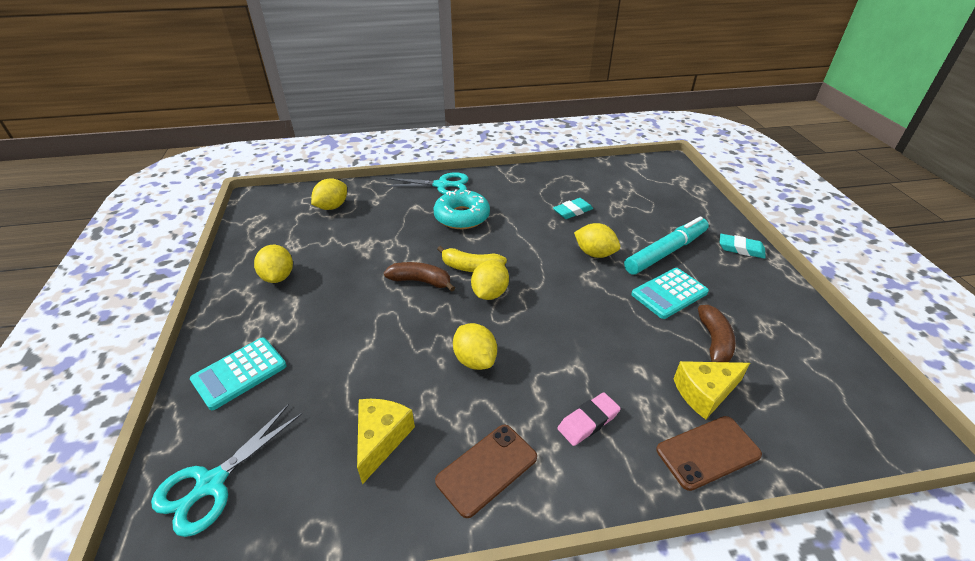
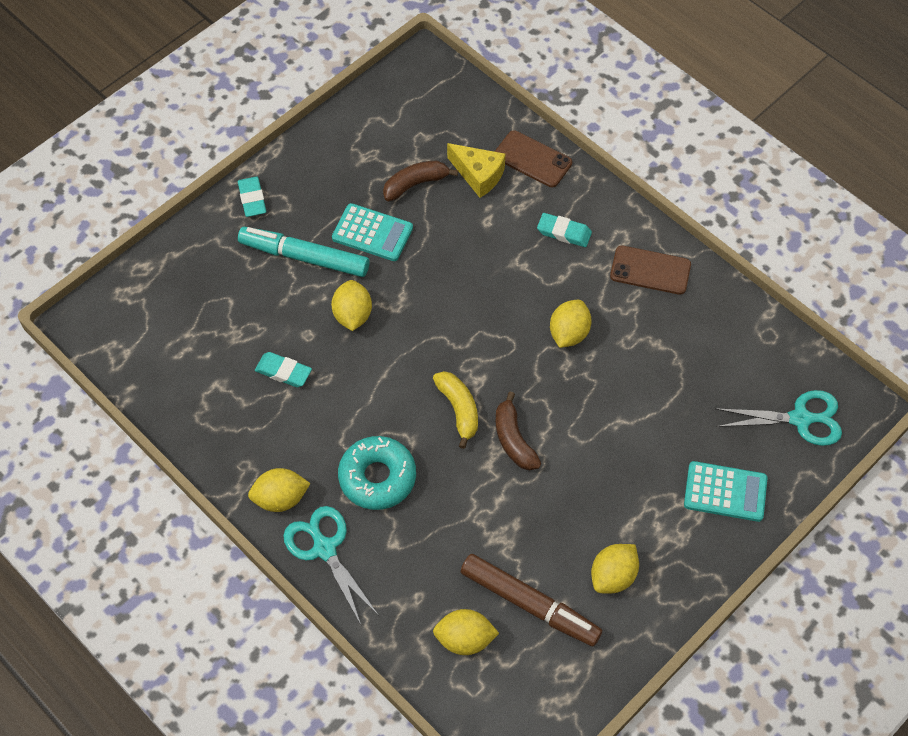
camera: 125 degrees left, 20 degrees up
yellow cheese [357,399,415,485] -> none
yellow lemon [471,260,509,300] -> yellow lemon moved to [248,468,311,512]
pink eraser [558,392,621,446] -> turquoise eraser [537,213,592,247]
none -> brown marker [461,554,602,647]

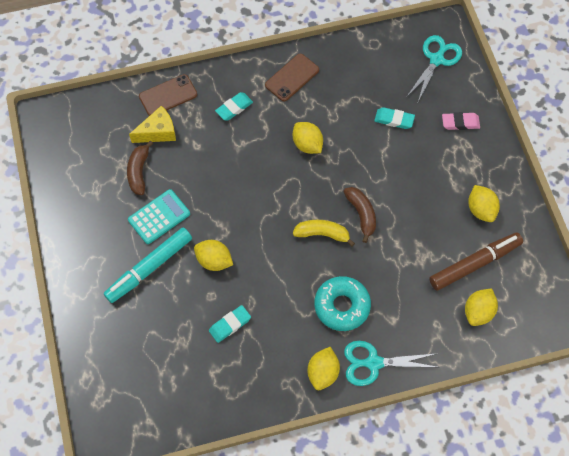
camera: 60 degrees left, 5 degrees up
turquoise eraser [238,177,266,217] -> turquoise eraser moved to [374,107,415,129]
brown banana [496,392,541,470] -> brown banana turned 120 degrees counterclockwise [343,187,376,243]
turquoise calculator [684,461,767,522] -> pink eraser [442,112,480,130]

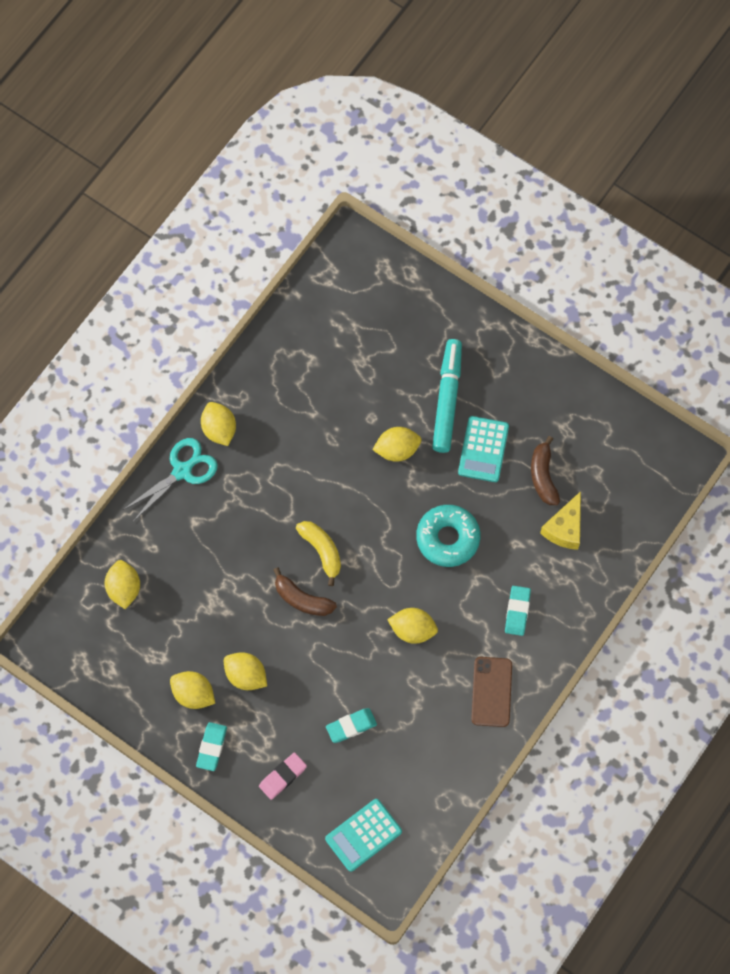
camera: 140 degrees right, 5 degrees up
brown banana [127,140,153,195] -> brown banana turned 150 degrees counterclockwise [531,436,560,505]
brown phone [139,74,197,116] -> none
turquoise eraser [209,305,251,343] -> turquoise eraser moved to [196,722,227,771]
yellow banana [293,220,355,247] -> yellow banana turned 90 degrees counterclockwise [296,521,341,586]
turquoise donut [314,276,371,331] -> turquoise donut moved to [416,505,480,567]
turquoise scissors [407,35,462,104] -> turquoise calculator [325,799,402,872]
brown marker [429,232,523,291] -> none
none -> yellow lemon [224,652,267,690]

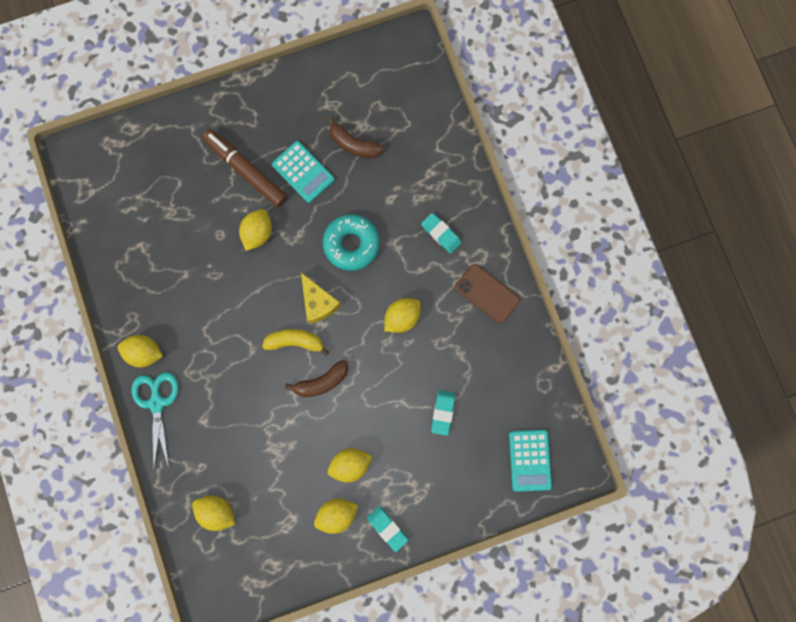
camera: 55 degrees left, 10 degrees up
pink eraser [259,753,307,800] -> none
turquoise marker [432,339,462,453] -> brown marker [202,129,288,207]
yellow cheese [540,491,581,550] -> yellow cheese moved to [301,273,341,324]

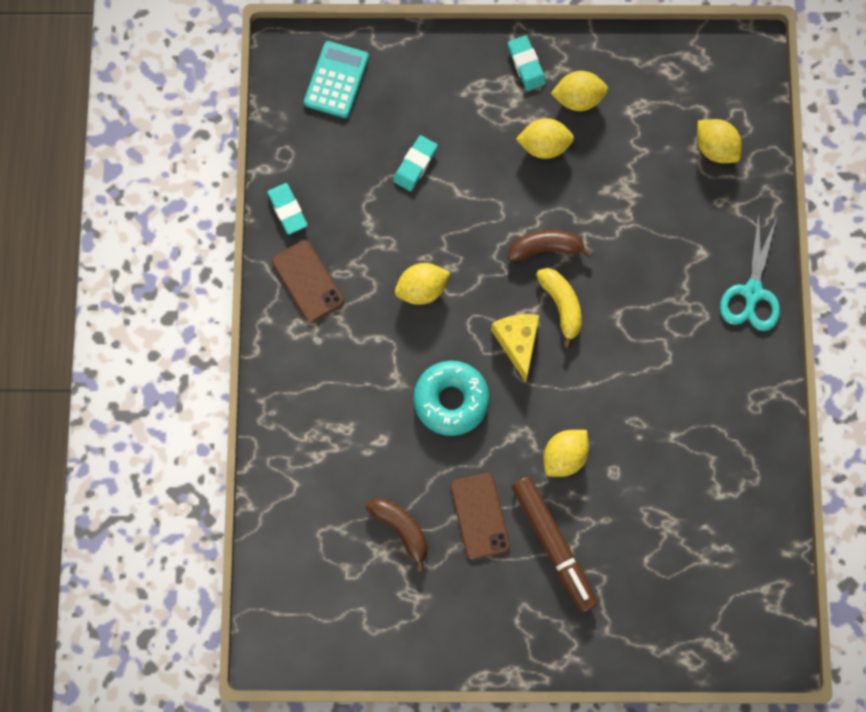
camera: 160 degrees left, 5 degrees down
yellow lemon [118,335,163,367] -> none
yellow banana [262,329,329,356] -> yellow banana turned 135 degrees counterclockwise [536,268,582,349]
turquoise calculator [272,141,335,203] -> brown phone [451,473,510,560]
turquoise eraser [421,213,462,254] -> turquoise eraser moved to [267,183,307,234]

